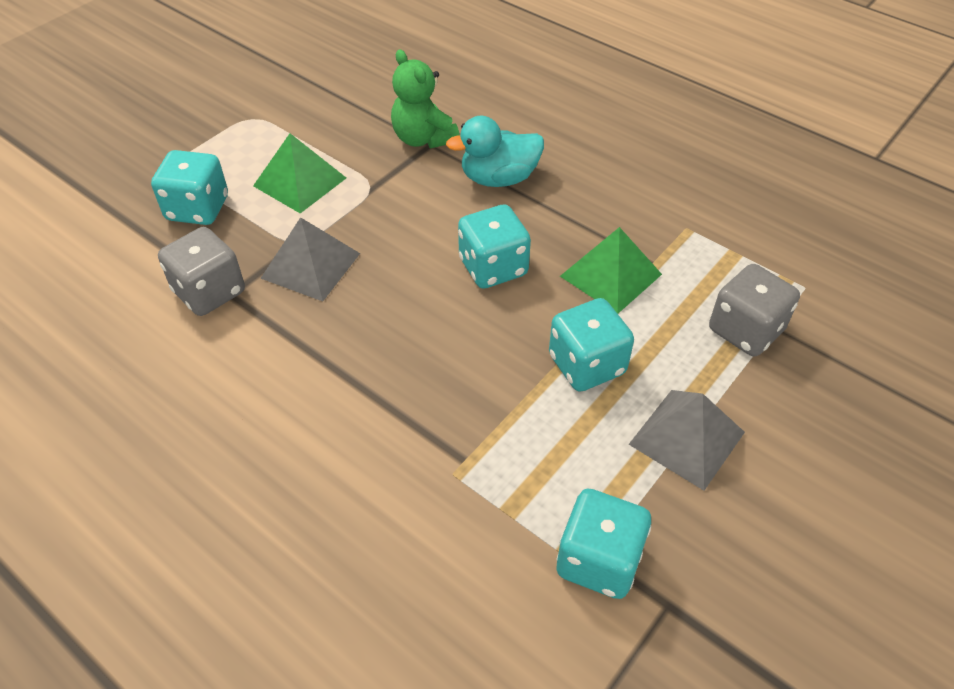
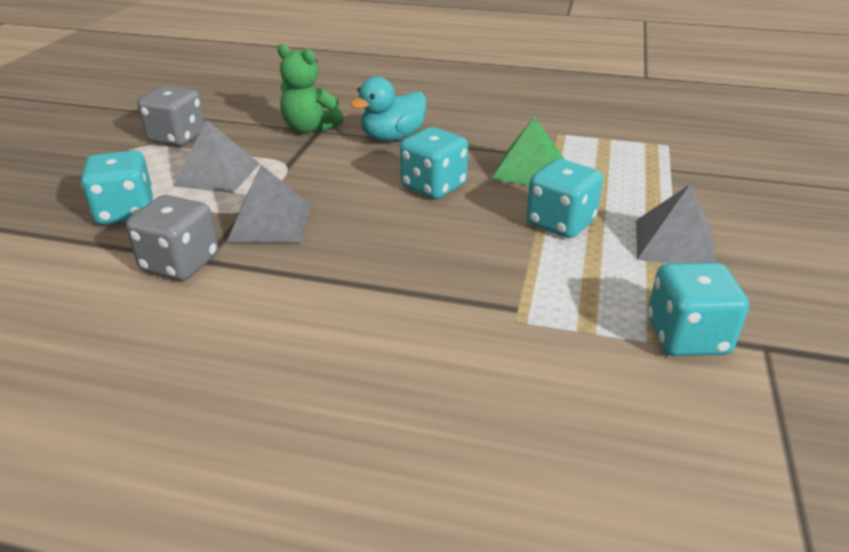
camera: 25 degrees left, 15 degrees down
green pyramid [253,133,346,213] -> grey pyramid [173,121,260,193]
grey dice [709,264,800,356] -> grey dice moved to [138,85,205,146]

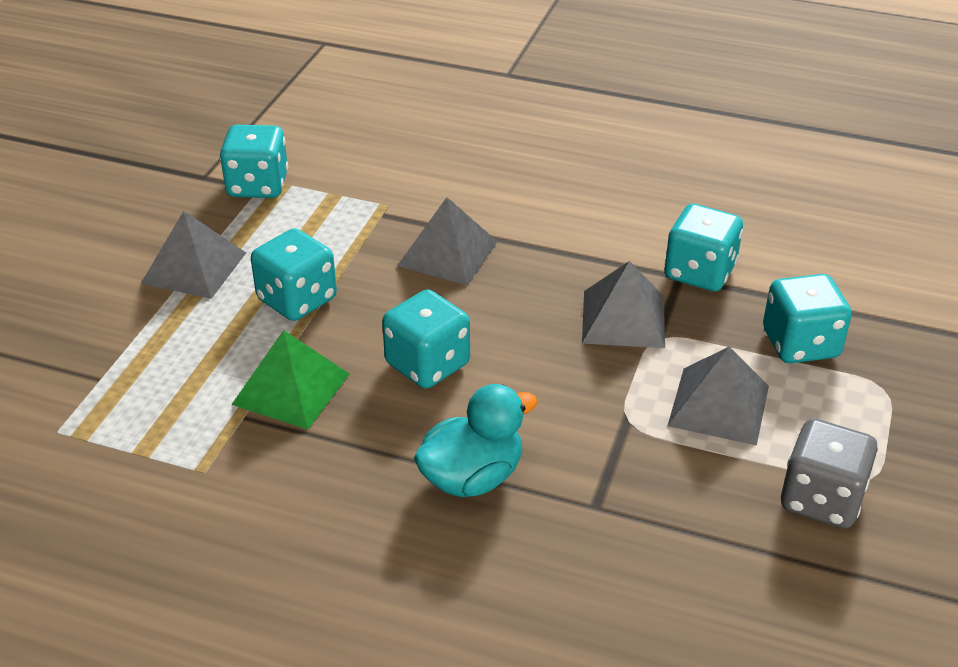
camera: 175 degrees left, 5 degrees up
grey dice [126,195,218,281] -> turquoise dice [664,204,743,291]
green teddy bear [277,44,344,133] -> none
none -> grey pyramid [397,197,498,285]

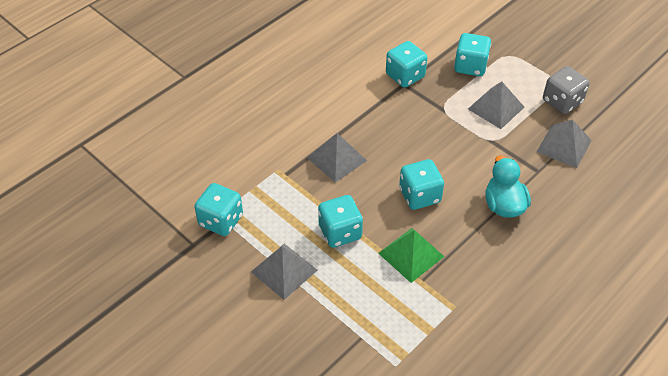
camera: 65 degrees left, 10 degrees up
grey pyramid [582,261,665,348] -> grey pyramid moved to [537,120,592,168]

